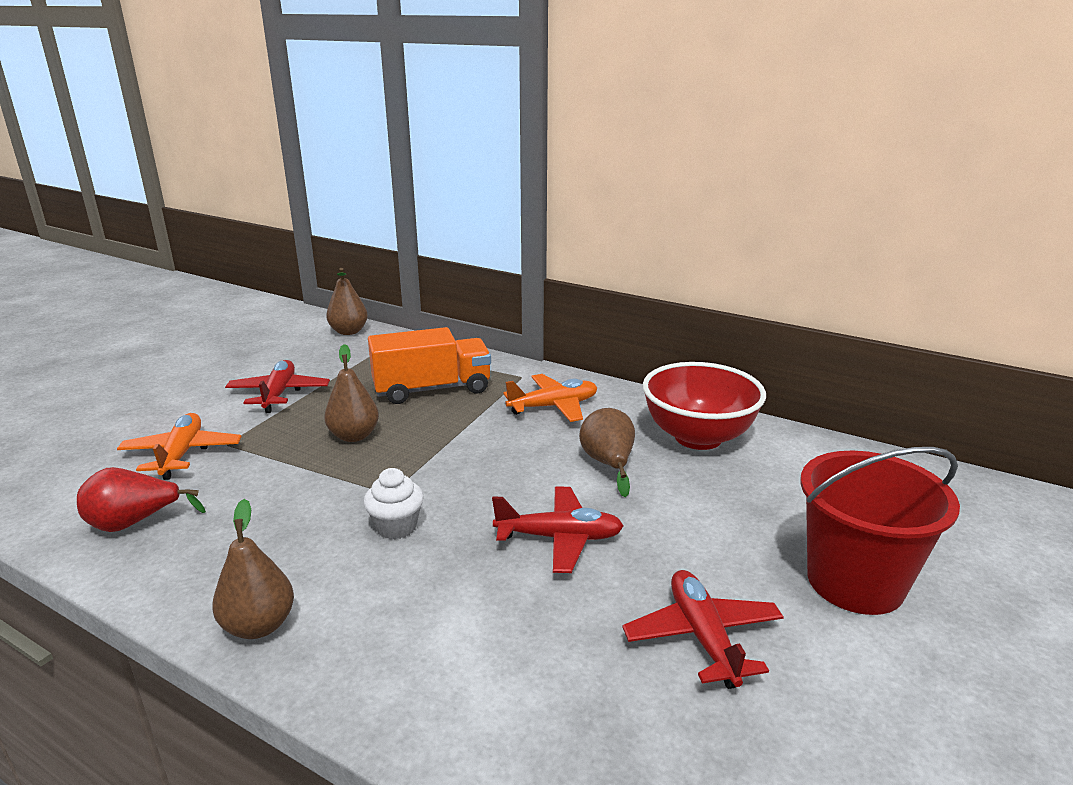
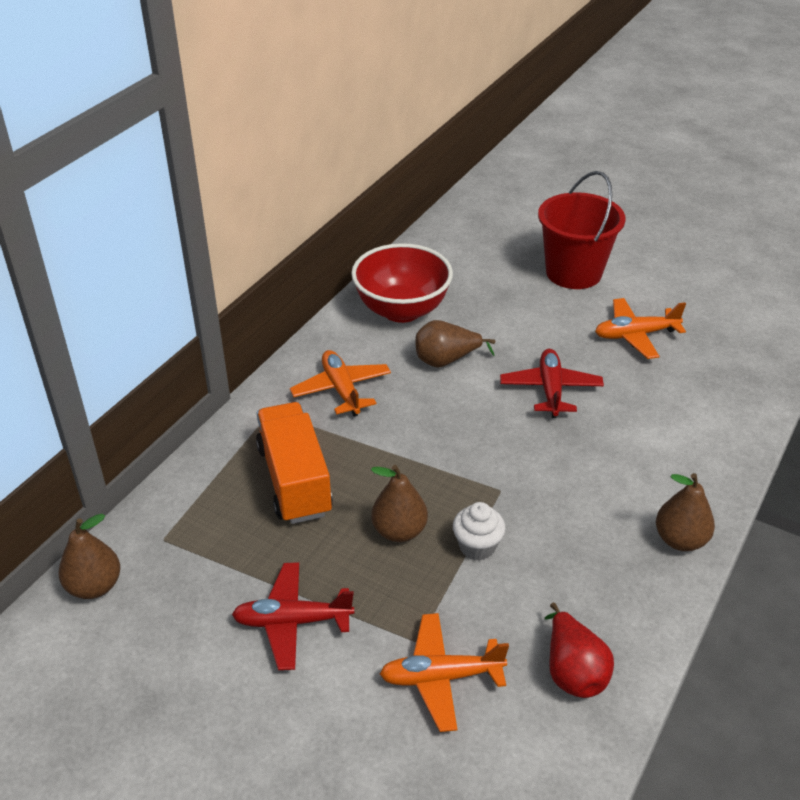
camera: 90 degrees left, 15 degrees up
white cupcake [364,468,424,539] -> white cupcake moved to [453,502,505,561]
red plane [622,570,784,689] -> orange plane [595,298,686,359]

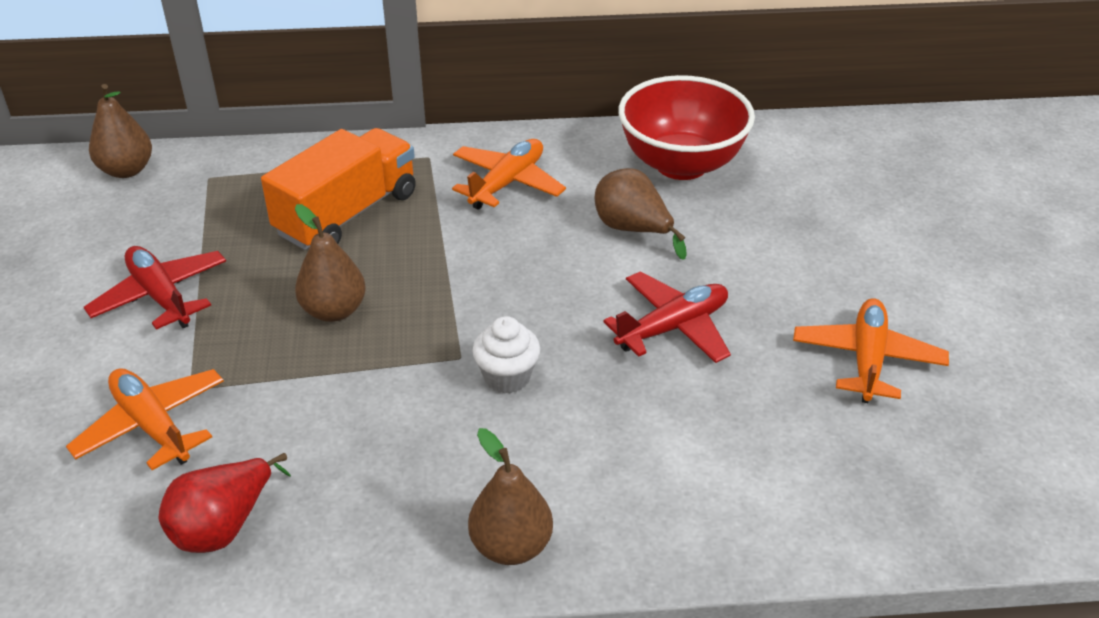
camera: 55 degrees right, 0 degrees up
white cupcake [453,502,505,561] -> white cupcake moved to [472,316,540,394]
red bucket [538,171,626,289] -> none
orange plane [595,298,686,359] -> orange plane turned 60 degrees clockwise [793,298,949,403]

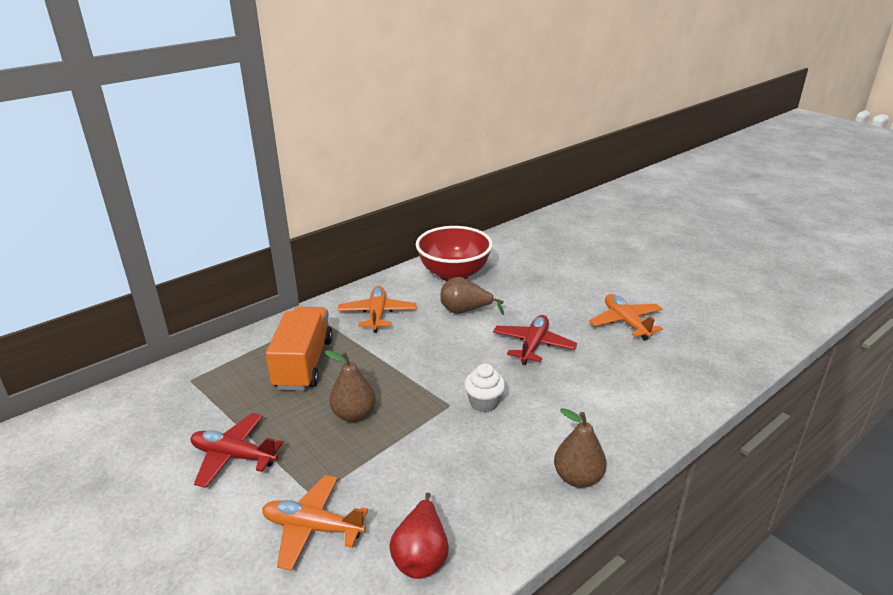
camera: 35 degrees left, 10 degrees down
brown pear [89,84,152,178] -> none

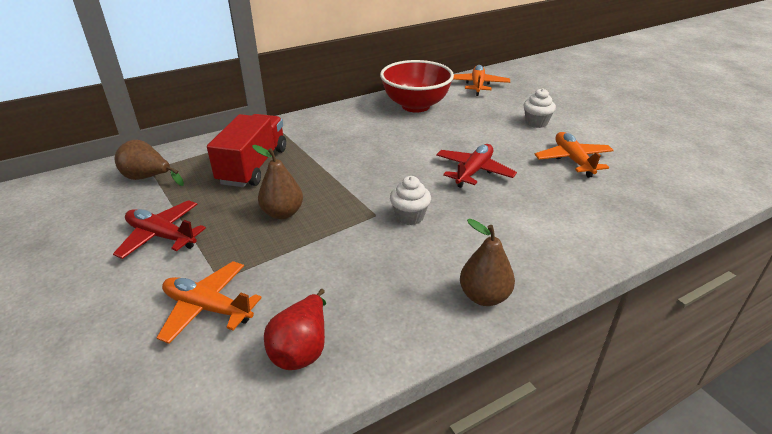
camera: 10 degrees right, 5 degrees up
orange truck [266,307,333,391] -> red truck [207,114,286,187]
orange plane [337,286,416,333] -> orange plane moved to [453,65,510,96]
brown pear [440,277,504,315] -> brown pear moved to [115,140,184,186]
none -> white cupcake [524,88,556,128]

